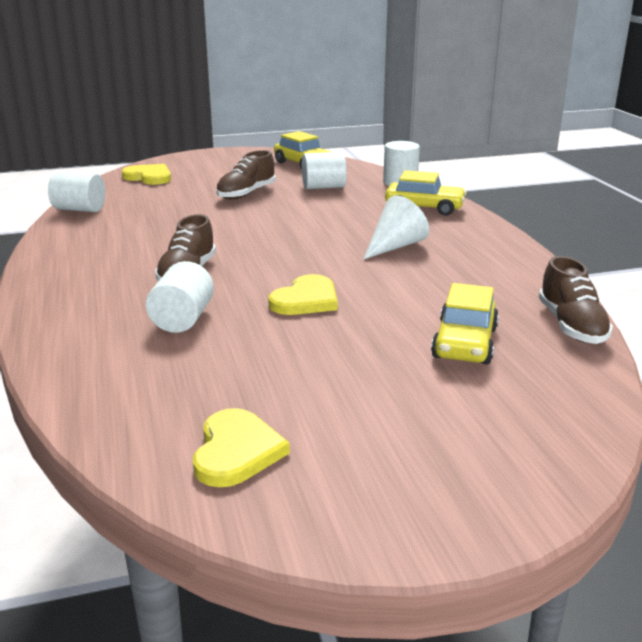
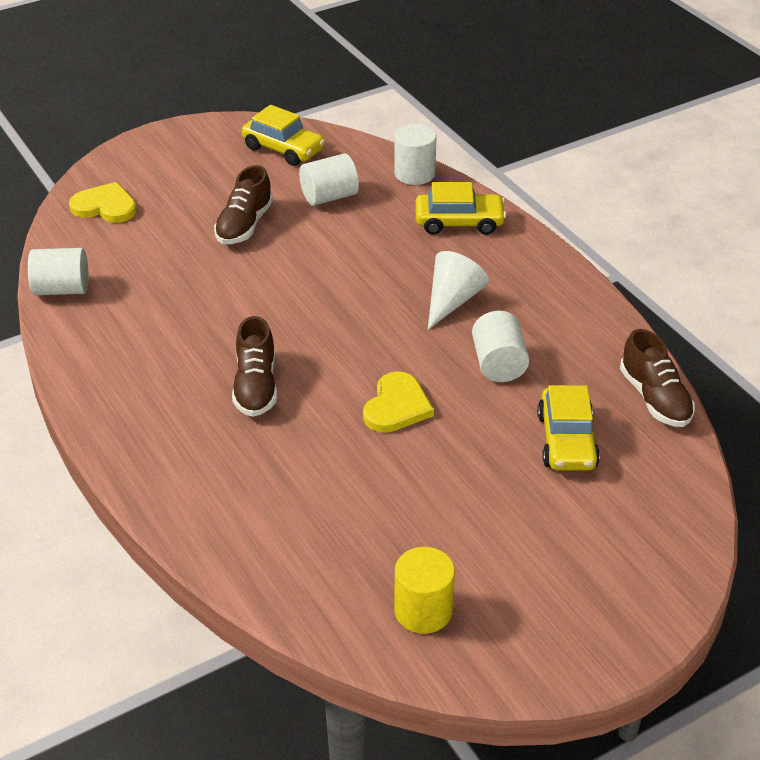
camera: 15 degrees left, 15 degrees up
white cylinder [146,261,214,333] -> white cylinder moved to [472,311,529,382]
yellow heart [193,408,290,487] -> yellow cylinder [394,547,455,634]

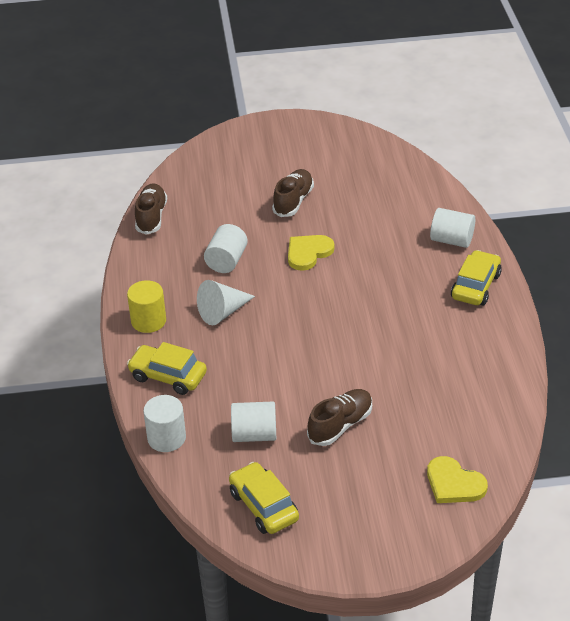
camera: 155 degrees left, 0 degrees up
white cylinder [28,248,89,295] -> white cylinder moved to [430,208,475,248]
brown shoe [232,316,277,417] -> brown shoe moved to [272,169,314,217]
yellow cylinder [394,547,455,634] -> yellow cylinder moved to [127,280,166,333]
yellow car [537,385,600,471] -> yellow car moved to [451,250,502,306]

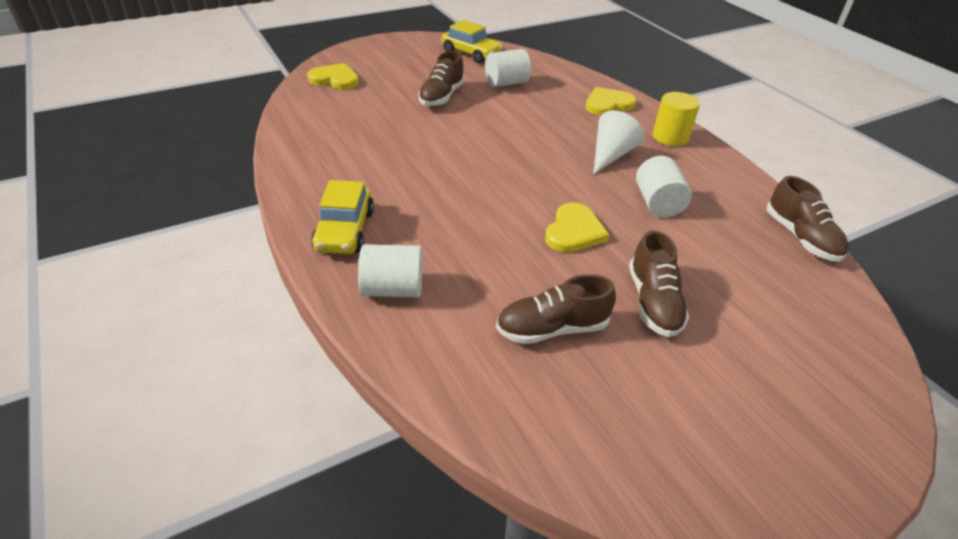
camera: 155 degrees right, 0 degrees up
yellow car [127,342,207,395] -> yellow heart [586,87,637,115]
white cylinder [143,395,186,452] -> none
none -> brown shoe [496,274,616,344]

